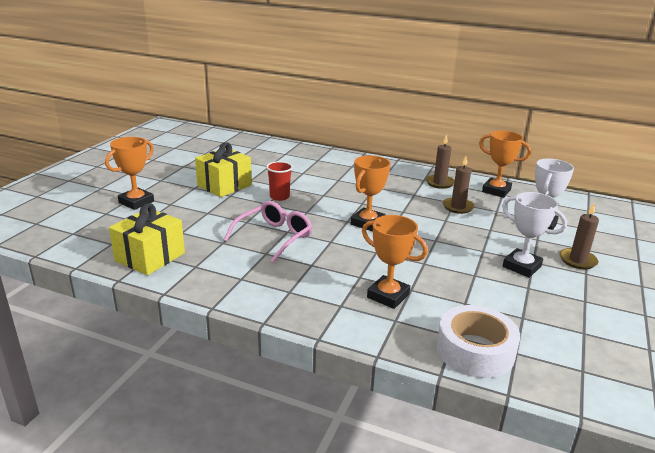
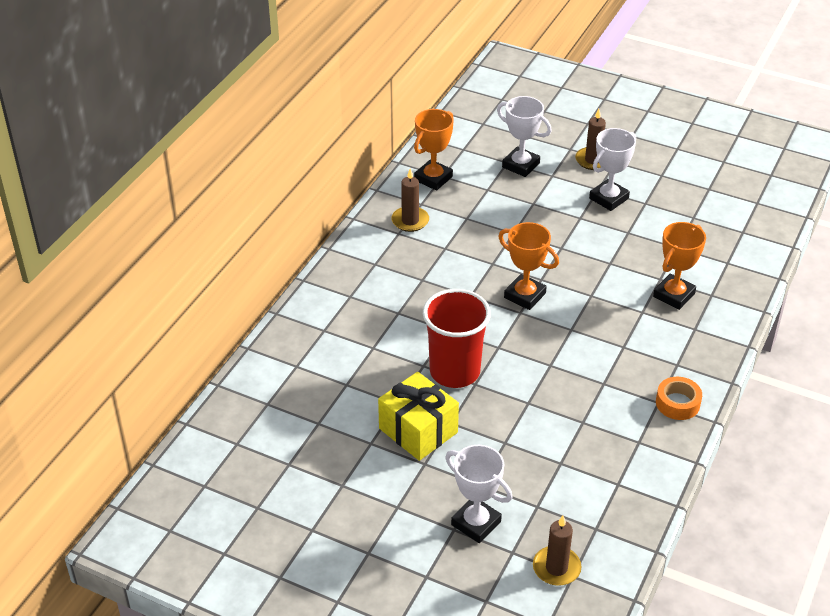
camera: 85 degrees left, 15 degrees up
orange trophy [105,137,154,210] -> white trophy [445,445,512,543]
yellow gift [109,203,185,275] -> none
pink glasses [224,201,312,263] -> none
red cup [266,161,293,201] -> red cup [423,289,491,388], size x1.86
white tape [436,305,520,378] -> none
brown candle [443,156,475,214] -> brown candle moved to [533,515,581,586]
none -> orange tape [656,377,702,420]

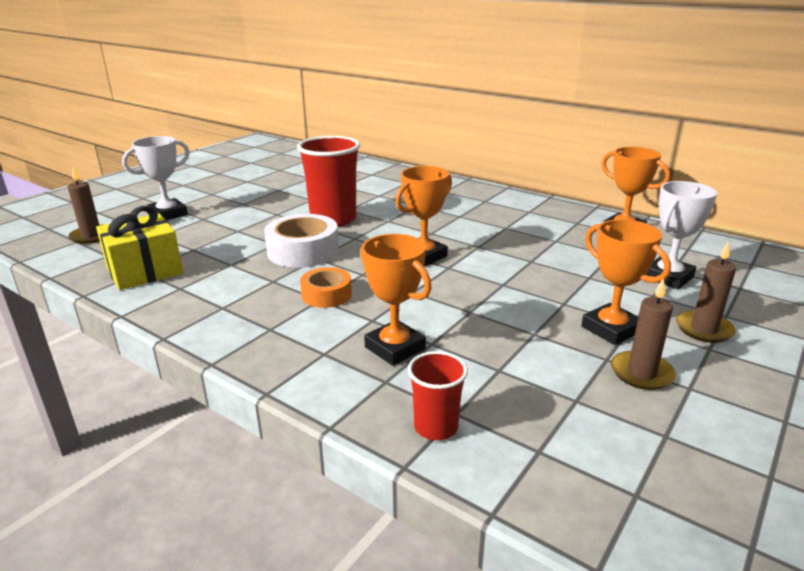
camera: 100 degrees right, 15 degrees down
yellow gift [378,372,459,461] -> yellow gift moved to [96,206,183,290]
brown candle [391,168,429,232] -> brown candle moved to [611,278,676,390]
white trophy [589,128,636,211] -> orange trophy [581,219,671,345]
orange tape [656,377,702,420] -> orange tape moved to [300,267,352,308]
none -> white tape [264,214,339,268]
none -> red cup [408,351,468,440]

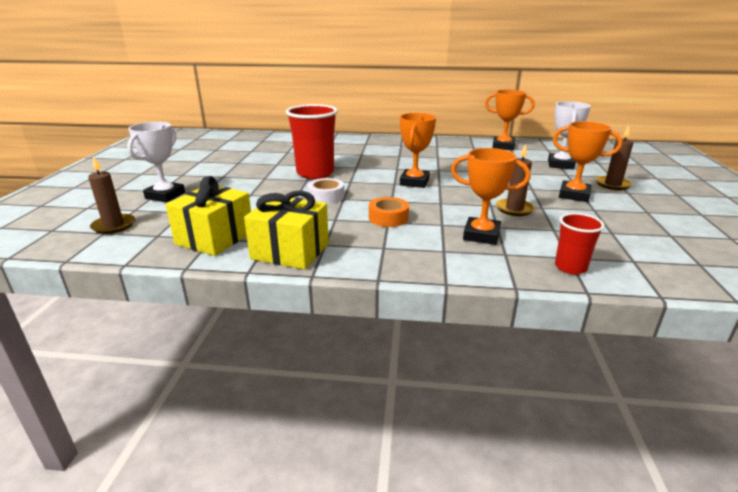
camera: 30 degrees left, 0 degrees up
white tape [264,214,339,268] -> white tape [308,178,345,204], size x0.61
brown candle [611,278,676,390] -> brown candle moved to [496,143,535,216]
none -> yellow gift [244,191,329,270]

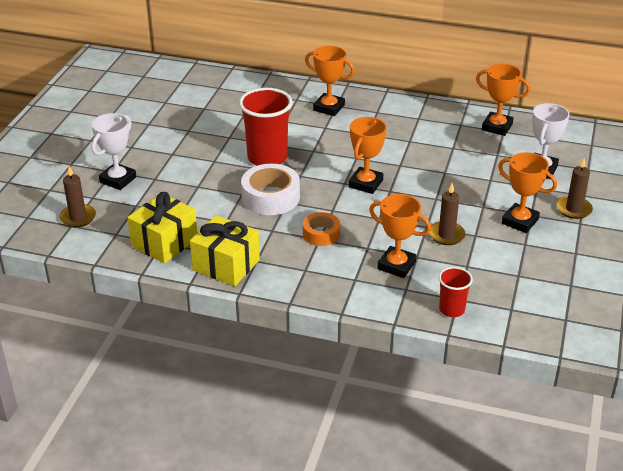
camera: 10 degrees right, 10 degrees up
white tape [308,178,345,204] -> white tape [241,164,300,215], size x1.63
none -> orange trophy [305,46,355,116]

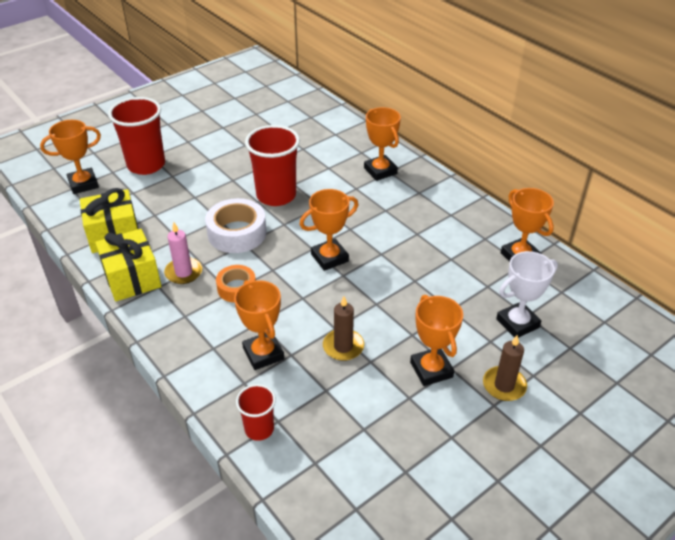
camera: 35 degrees right, 5 degrees up
brown candle [59,166,96,227] -> orange trophy [40,120,101,194]
white trophy [92,113,136,190] -> red cup [108,97,165,175]
none -> pink candle [164,222,202,284]

